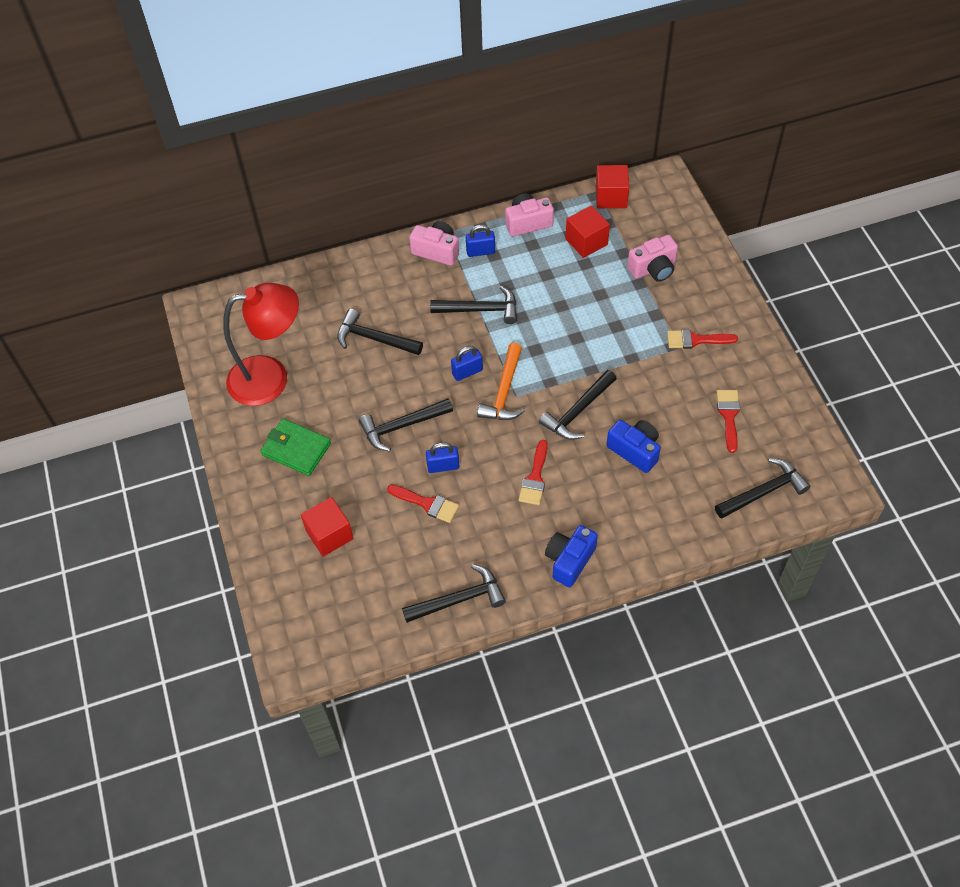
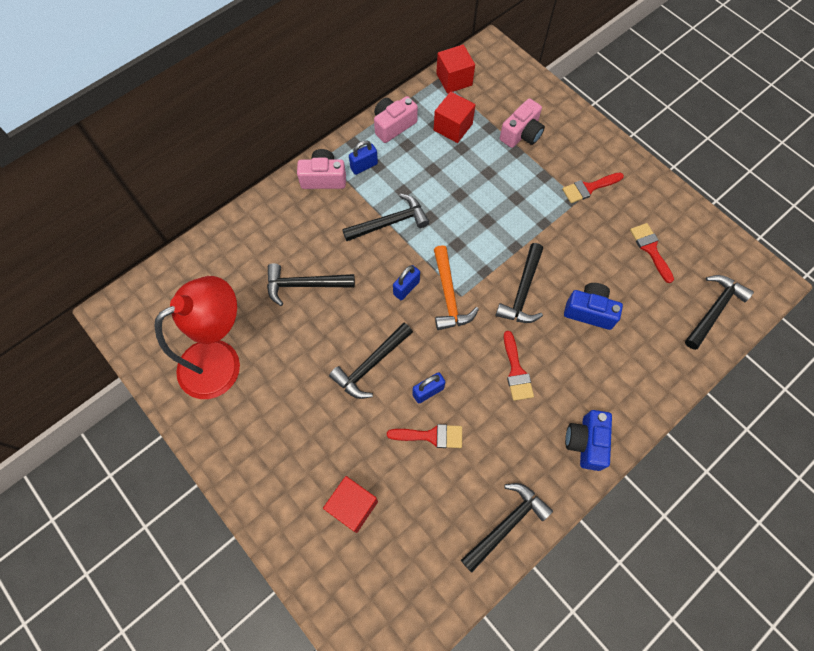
camera: 25 degrees left, 10 degrees up
green wallet [261,419,331,476] -> none

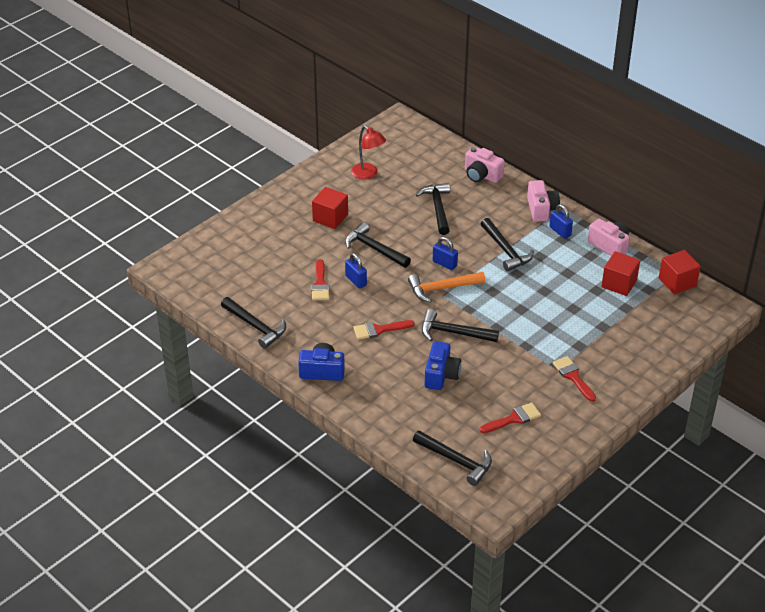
camera: 85 degrees right, 25 degrees down
red lamp [154,276,240,399] -> red lamp [351,125,386,180], size x0.56
red cube [323,476,378,533] -> red cube moved to [312,187,348,229]
pink camera [500,98,545,148] -> pink camera moved to [465,147,505,183]

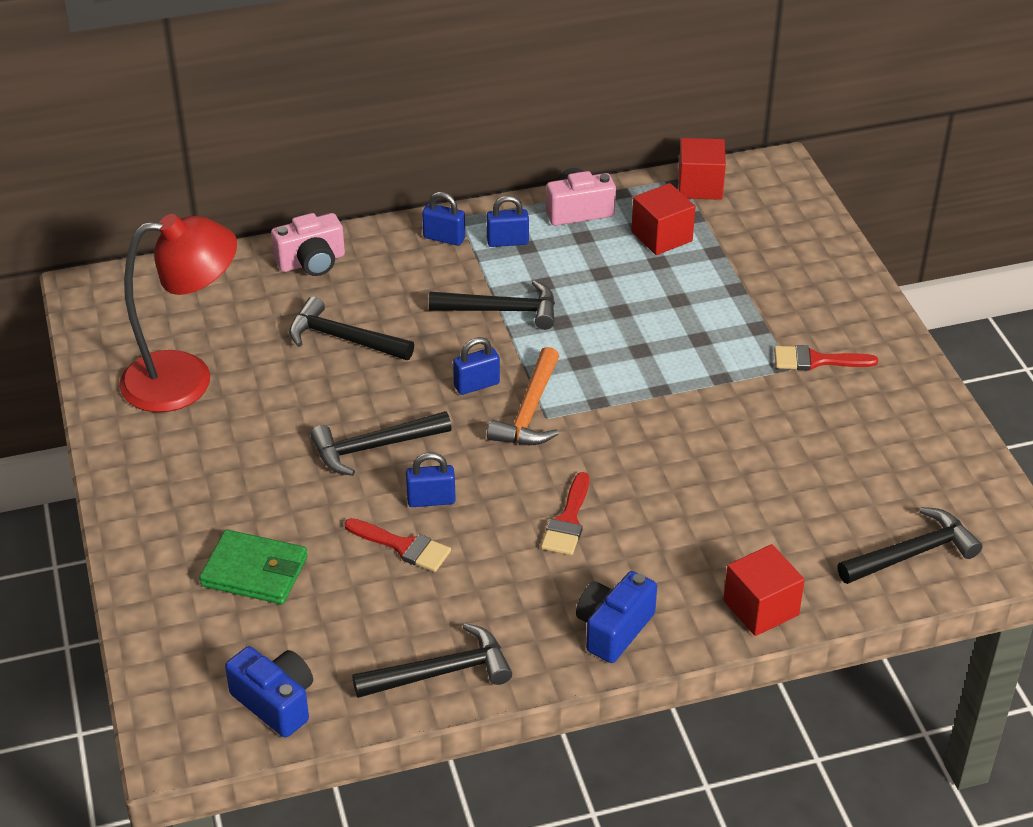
camera: 60 degrees left, 0 degrees up
red cube [312,187,348,229] -> red cube moved to [724,544,805,636]
red lamp [351,125,386,180] -> red lamp [119,214,237,412], size x1.79
black hammer [422,309,499,342] -> none
blue camera [425,341,461,390] -> blue camera moved to [225,646,313,738]
red brush [480,403,541,433] -> none
pink camera [527,180,560,222] -> blue padlock [422,192,465,246]
none -> green wallet [199,529,308,604]

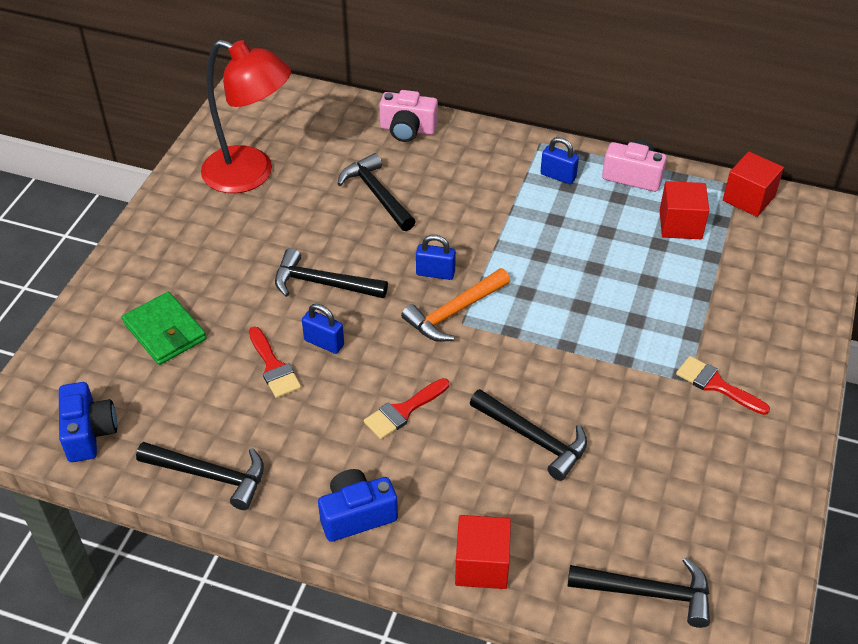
camera: 35 degrees right, 5 degrees up
blue padlock [422,192,465,246] -> none
black hammer [429,280,555,330] -> black hammer moved to [470,389,587,481]

